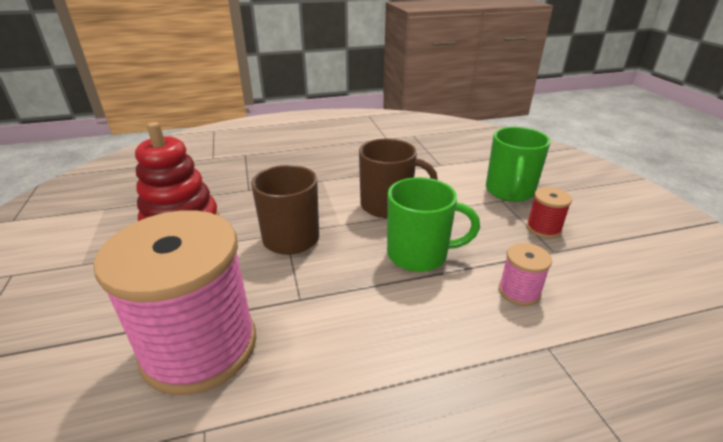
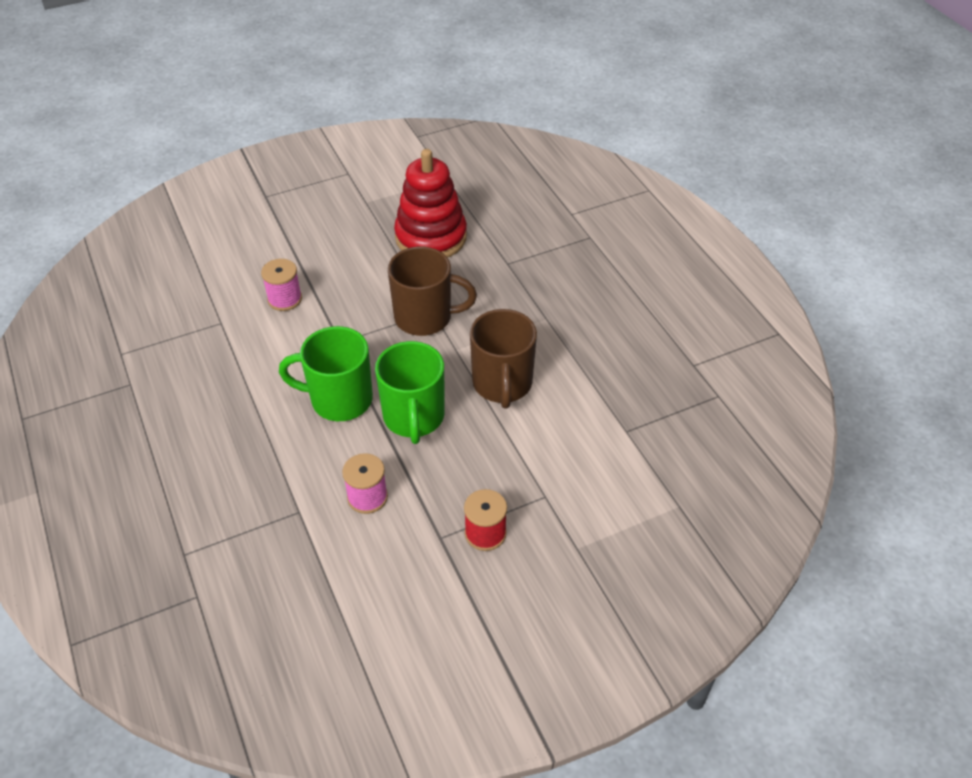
camera: 80 degrees right, 15 degrees up
pink spool [94,210,256,395] -> pink spool [261,259,302,311], size x0.42
green mug [486,127,551,202] -> green mug moved to [279,326,373,421]

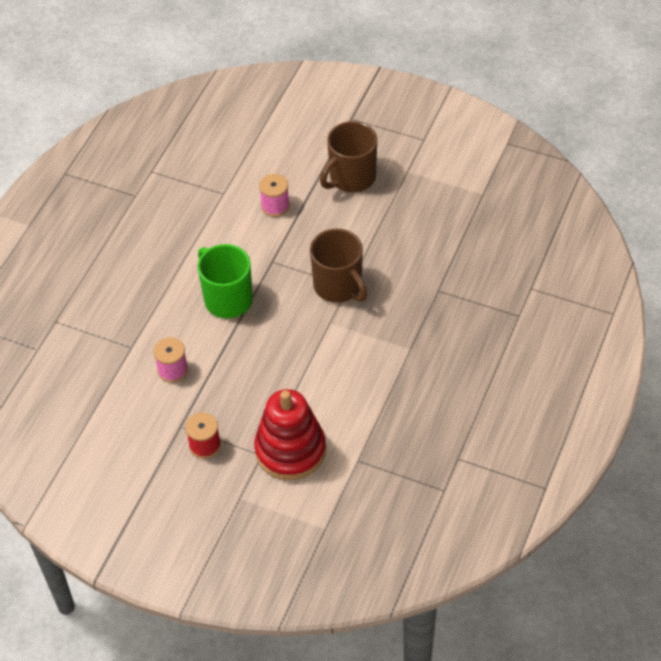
camera: 50 degrees right, 5 degrees up
green mug [375,341,445,444] -> none
red stacking toy [394,149,467,258] -> red stacking toy moved to [254,389,326,480]
brown mug [470,309,537,409] -> brown mug moved to [320,121,377,193]

